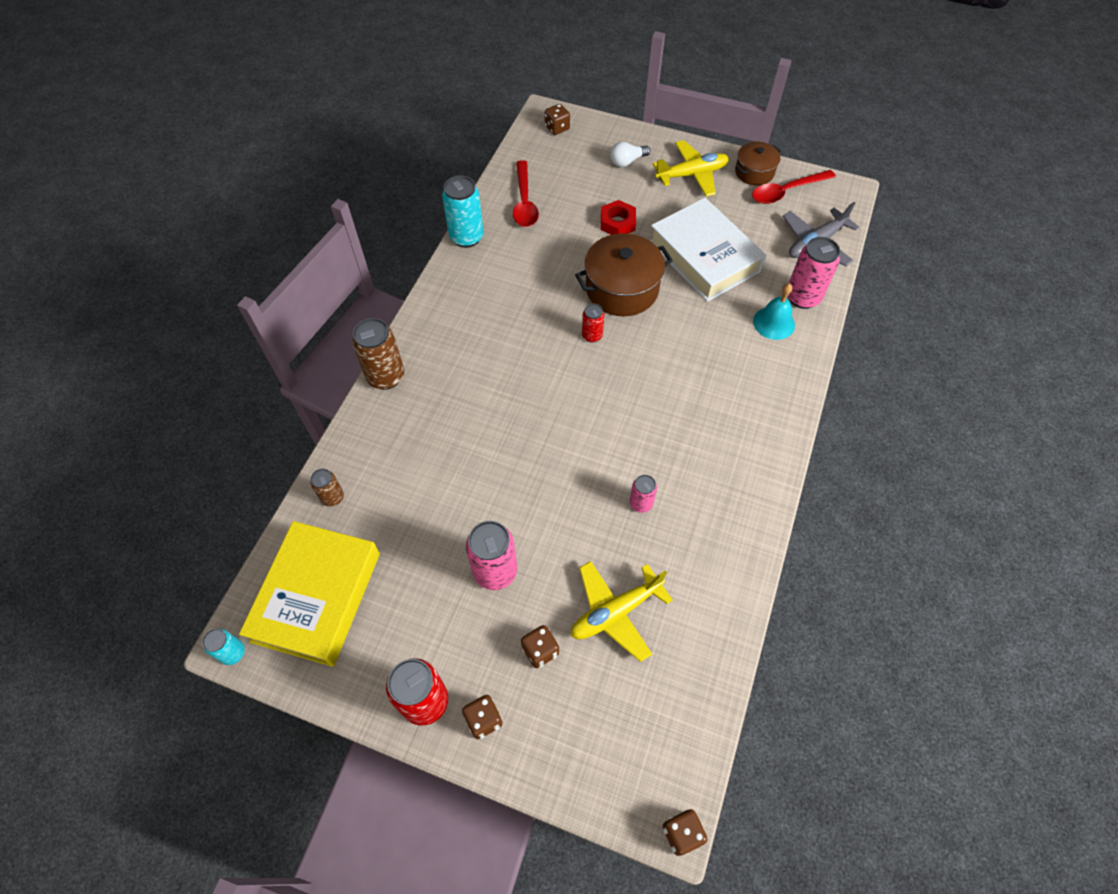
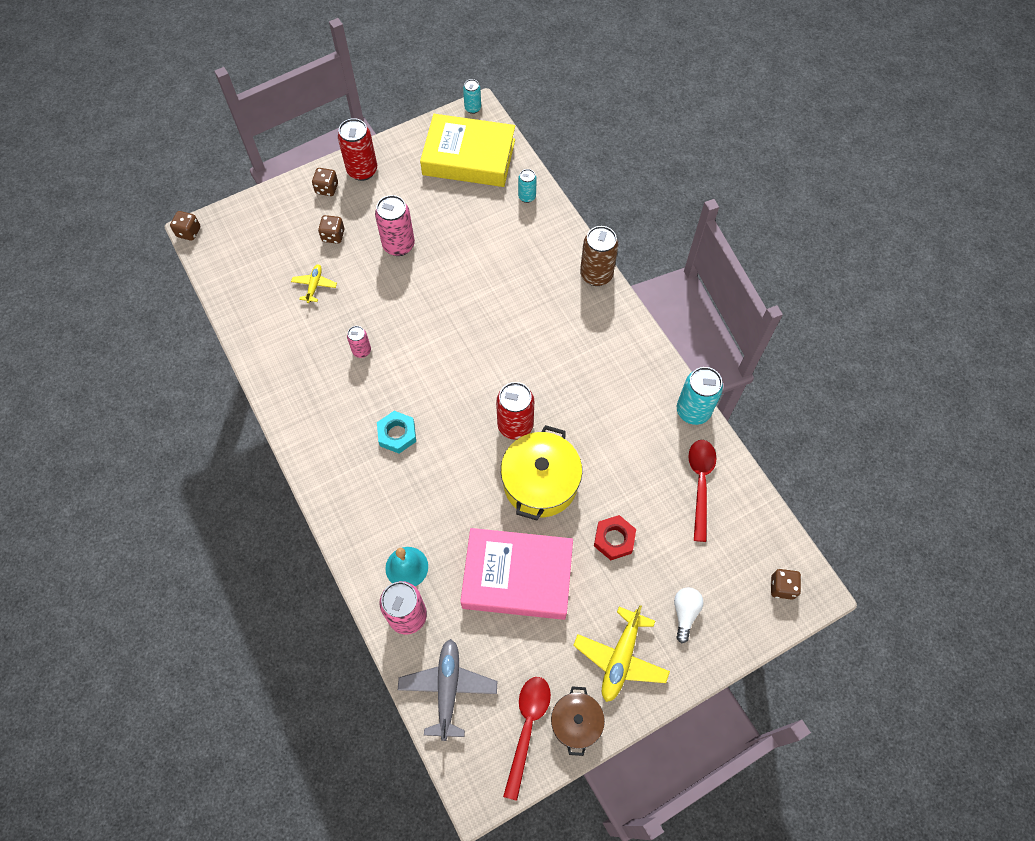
camera: 130 degrees right, 5 degrees up
yellow book [239,521,380,667] -> yellow book turned 45 degrees counterclockwise [420,114,515,187]
brown can [311,469,344,507] -> turquoise can [518,169,537,203]
red spoon [513,160,539,227] -> red spoon turned 60 degrees clockwise [688,440,717,542]
yellow plane [571,561,673,662] -> yellow plane [291,264,337,303], size x0.56
brown pot [575,233,673,316] -> yellow pot [501,425,582,520]
red can [582,304,604,343] -> red can [496,382,534,440], size x1.79
white book [650,198,766,302] -> pink book [460,528,573,620]
none -> turquoise nut [377,411,416,454]

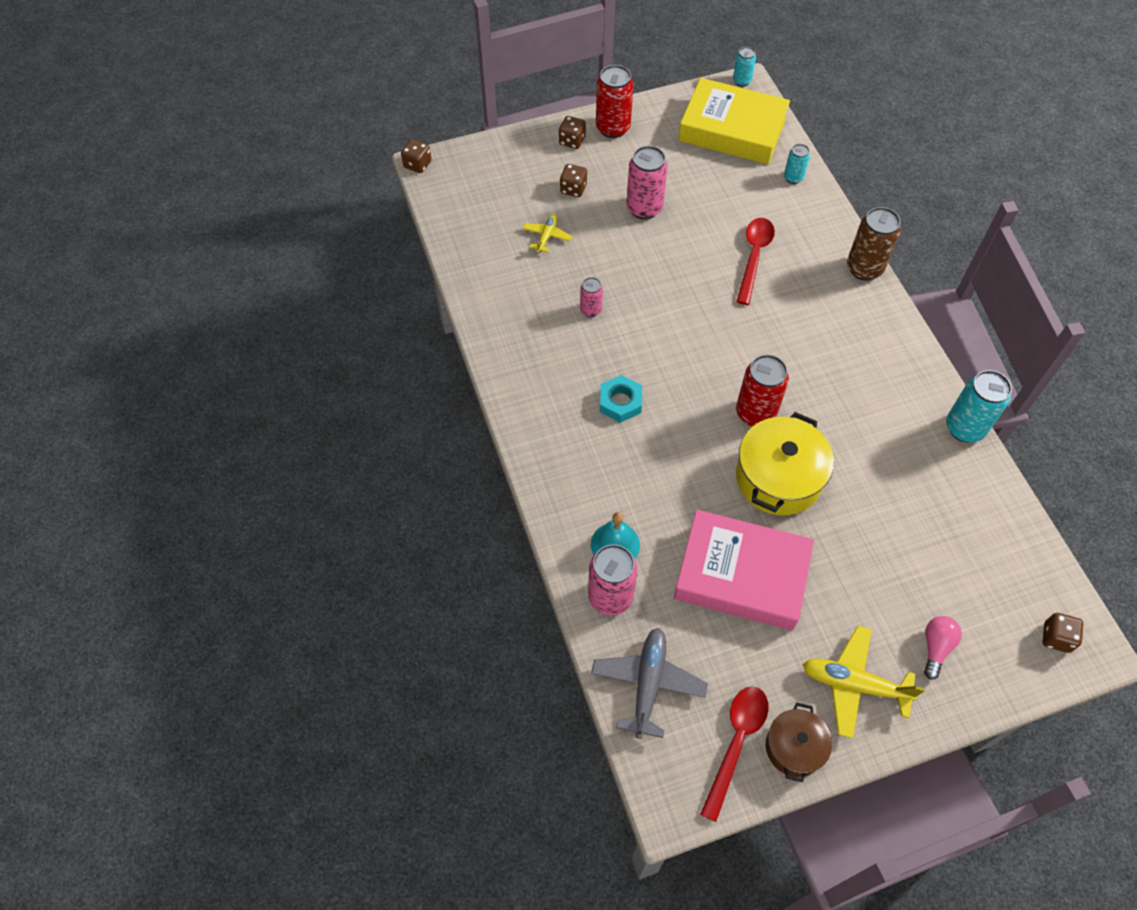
camera: 10 degrees right, 5 degrees down
yellow plane [573,605,670,702] -> yellow plane turned 75 degrees clockwise [803,626,925,739]
red nut [594,515,636,560] -> none
white light bulb [674,587,704,643] -> pink light bulb [924,616,962,680]
red spoon [688,440,717,542] -> red spoon moved to [736,218,775,305]

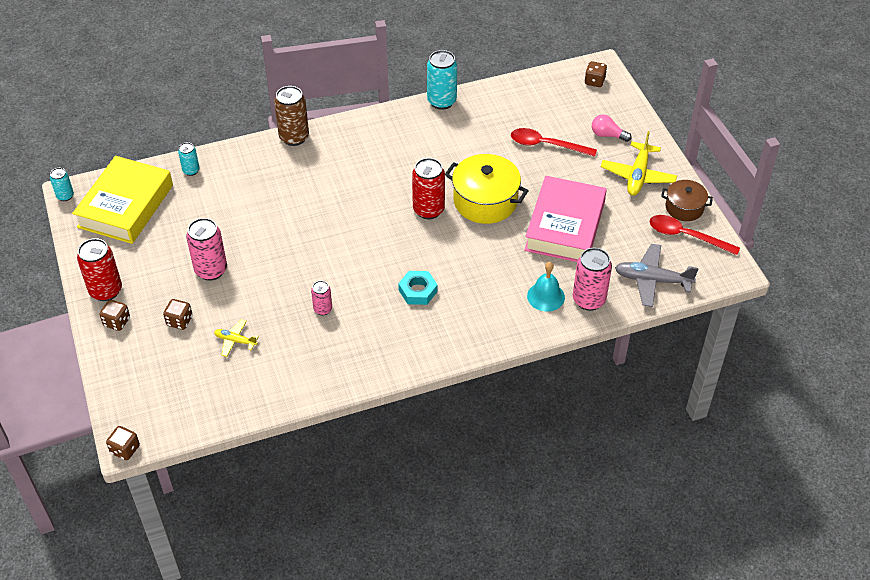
camera: 90 degrees left, 10 degrees down
red spoon [736,218,775,305] -> red spoon moved to [511,128,597,157]

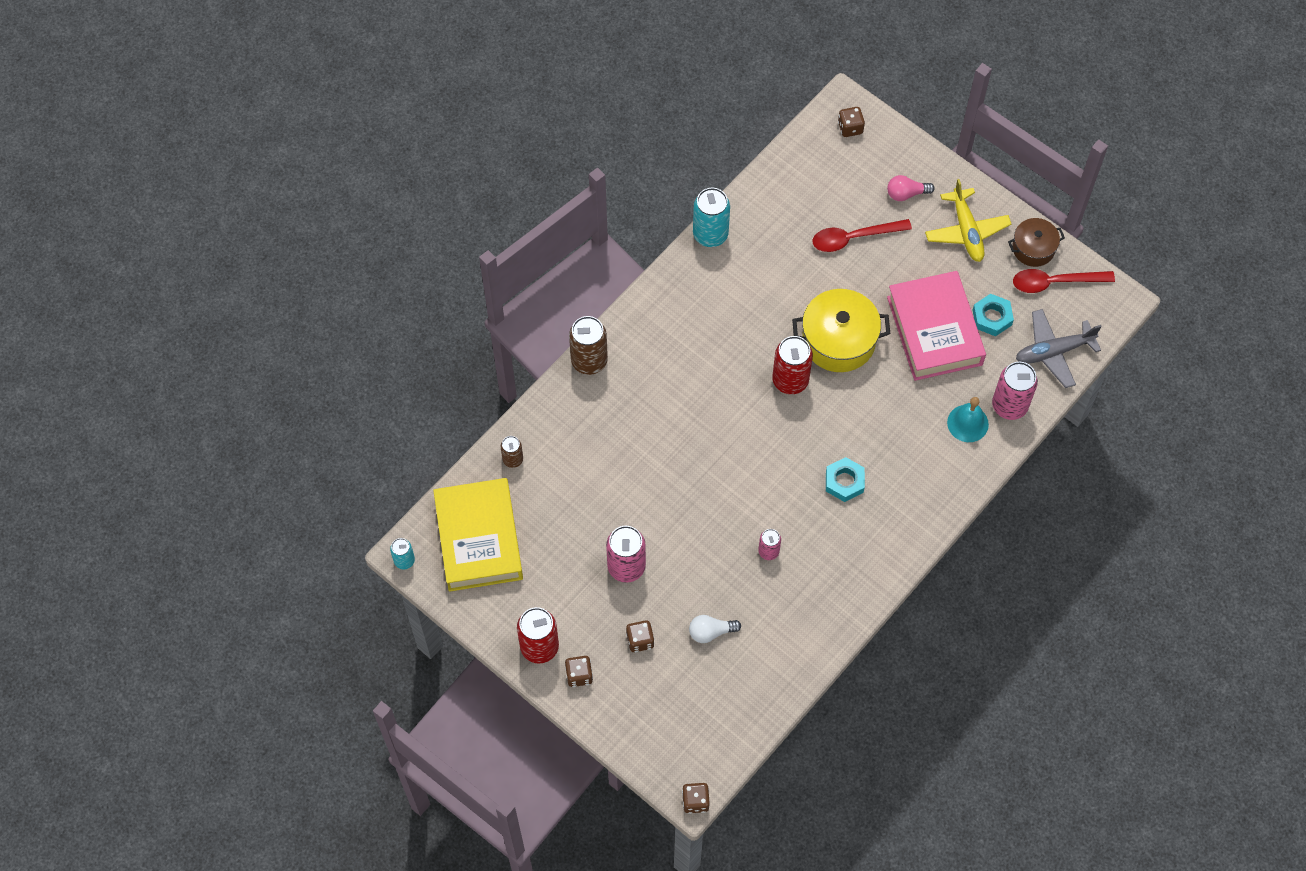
camera: 30 degrees left, 15 degrees up
turquoise can [178,142,200,176] -> brown can [501,436,523,468]
yellow plane [214,319,259,357] -> white light bulb [689,615,741,643]
none -> turquoise nut [973,293,1014,336]

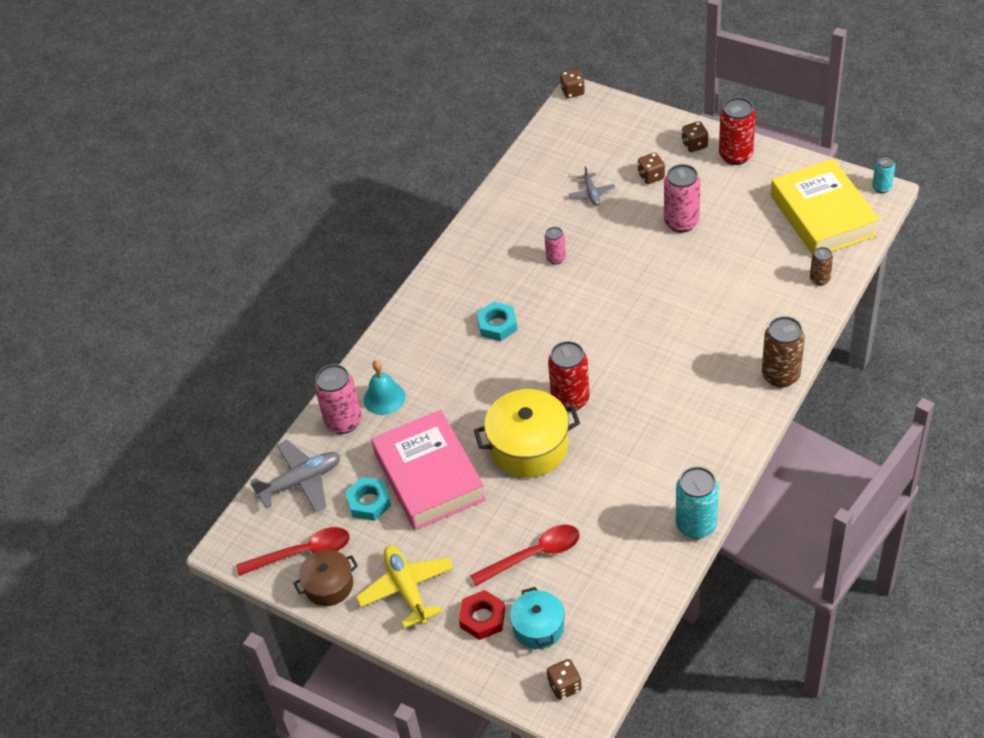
camera: 175 degrees right, 15 degrees down
white light bulb [689,615,741,643] -> grey plane [569,166,615,206]
pink light bulb [887,175,935,201] -> red nut [459,590,505,640]
none -> turquoise pot [510,587,565,649]

